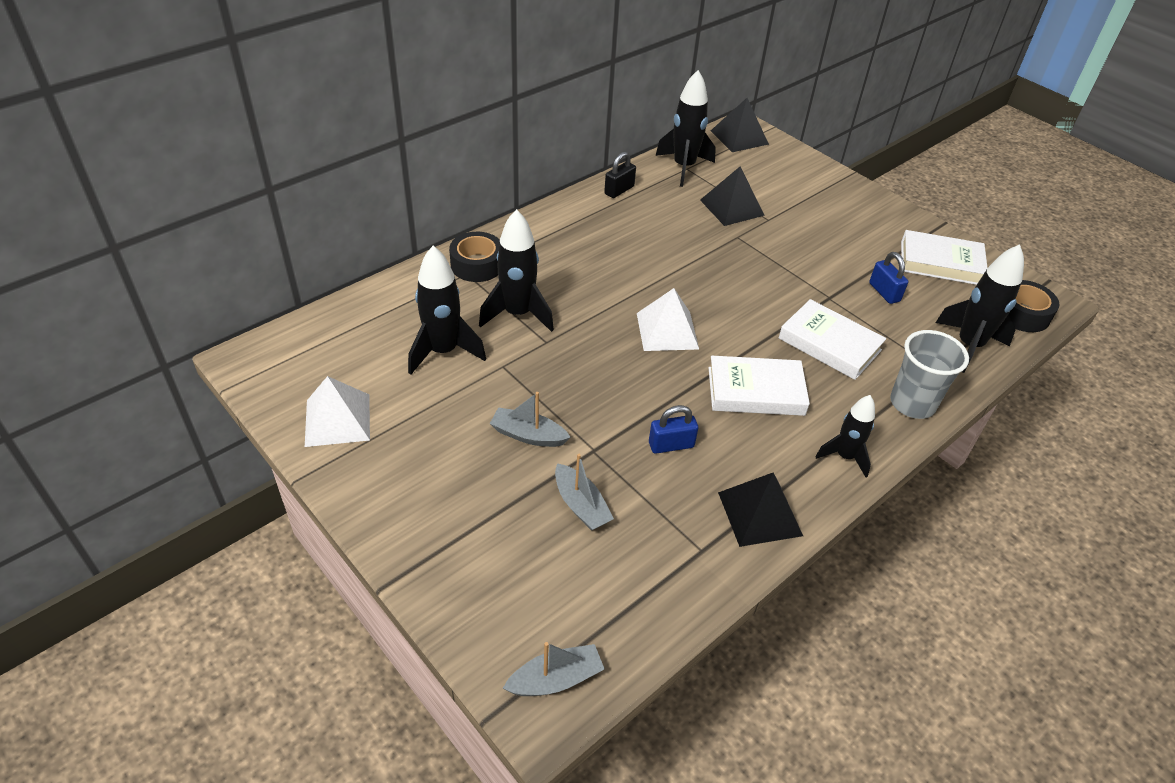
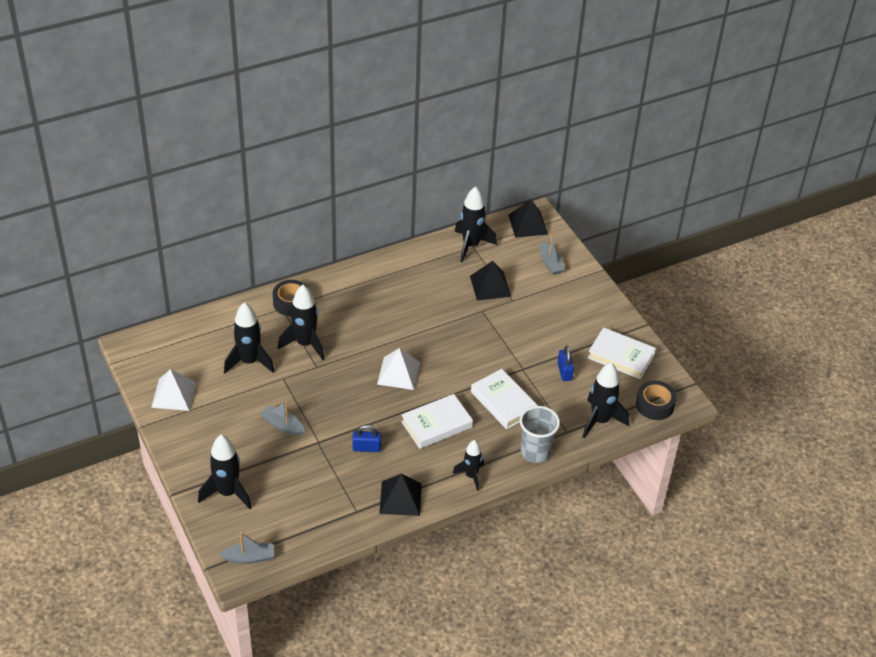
camera: 15 degrees right, 0 degrees up
grey boat [555,454,614,531] -> grey boat moved to [540,233,565,275]
black padlock [604,152,636,198] -> none
white book [709,356,810,416] -> white book turned 45 degrees counterclockwise [401,394,473,449]
none -> black rocket [198,434,252,509]

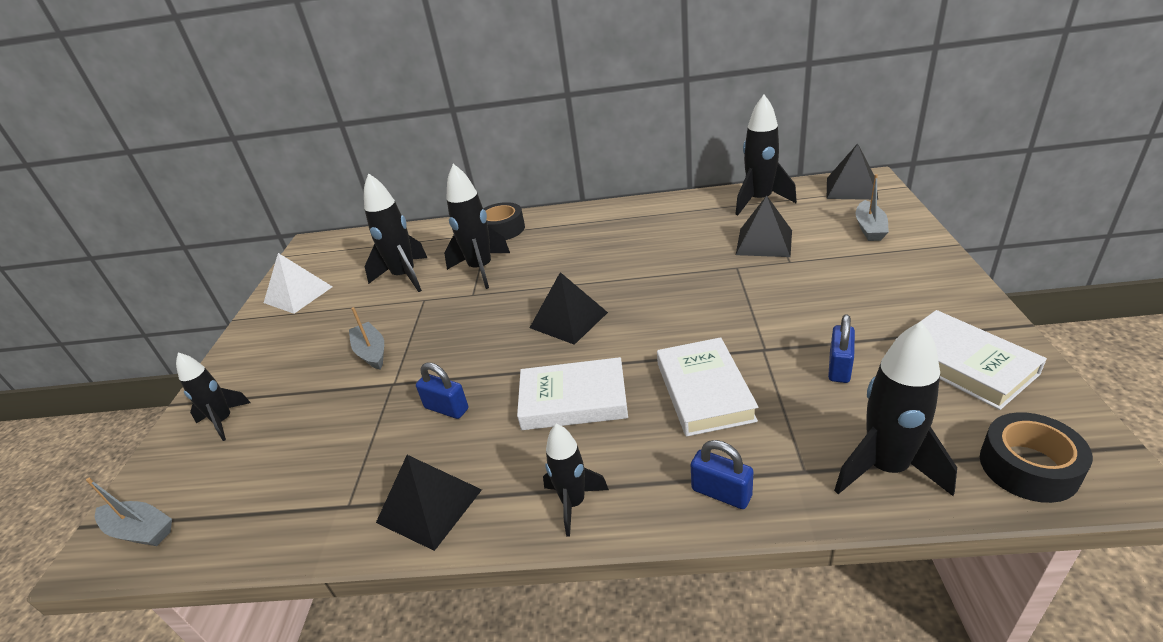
camera: 35 degrees right, 10 degrees down
black rocket [198,434,252,509] -> black rocket [176,352,251,441], size x0.63
white pyramid [377,348,420,390] -> black pyramid [530,272,608,345]
grey cup [520,406,560,463] -> blue padlock [691,440,754,509]

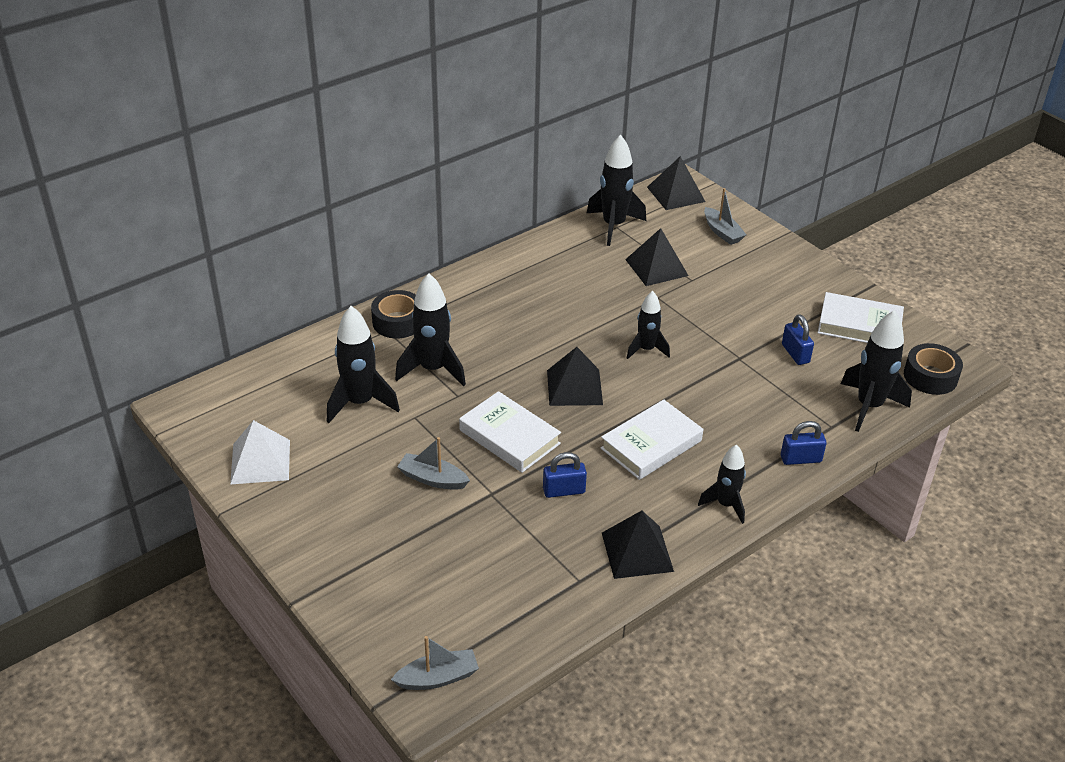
camera: 45 degrees left, 5 degrees up
black rocket [176,352,251,441] -> black rocket moved to [627,291,670,359]
white book [657,337,758,437] -> white book moved to [459,391,561,473]

